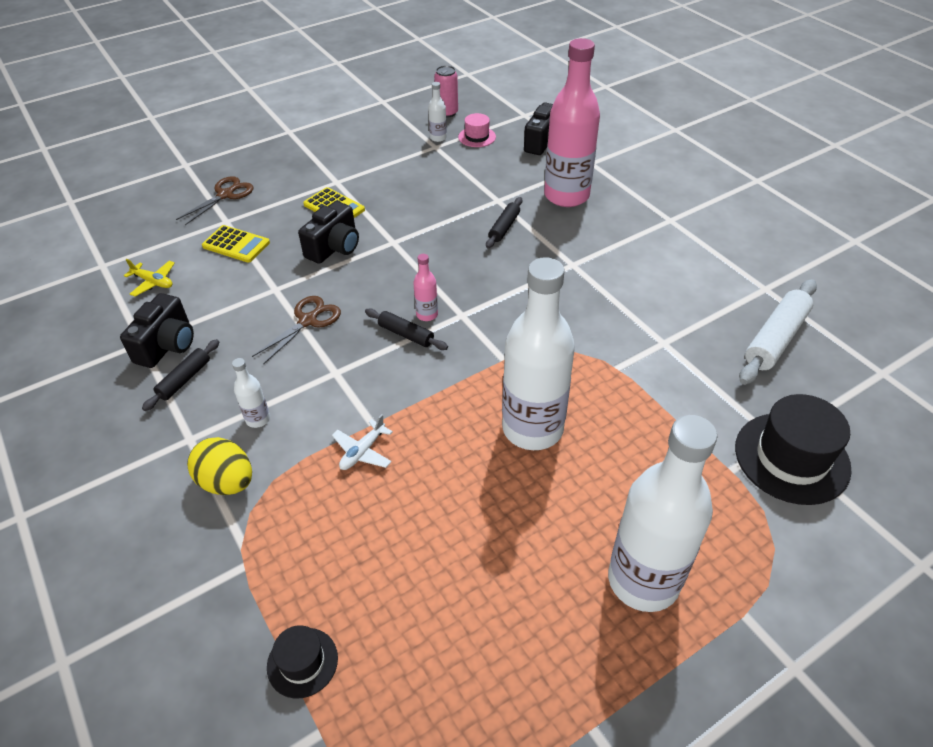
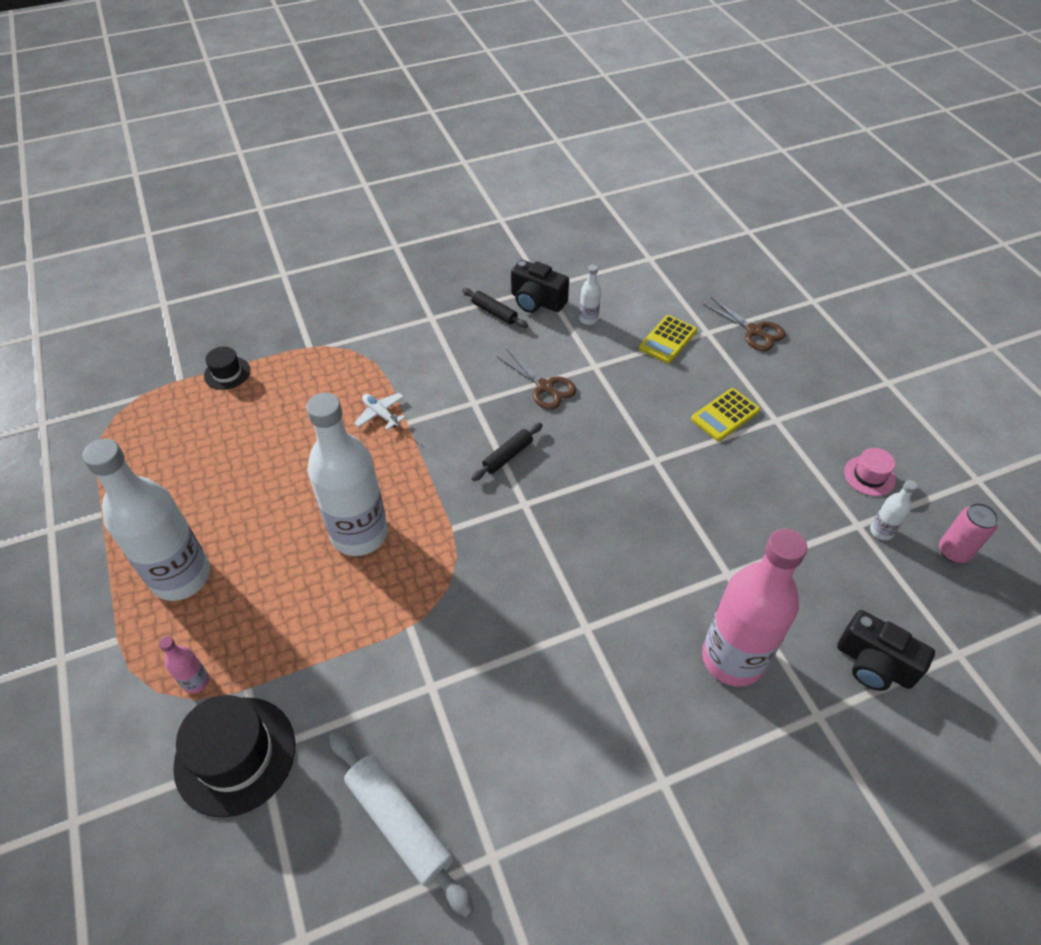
camera: 100 degrees right, 5 degrees up
yellow plane [124,259,175,297] -> none
yellow egg [187,437,252,495] -> none
white bottle [232,358,270,428] -> white bottle moved to [579,265,601,325]
black camera [298,201,359,264] -> none
pink bottle [413,254,438,321] -> pink bottle moved to [159,636,209,693]
pink hat [458,113,496,147] -> pink hat moved to [844,448,896,496]
black rolling pin [486,197,522,248] -> none

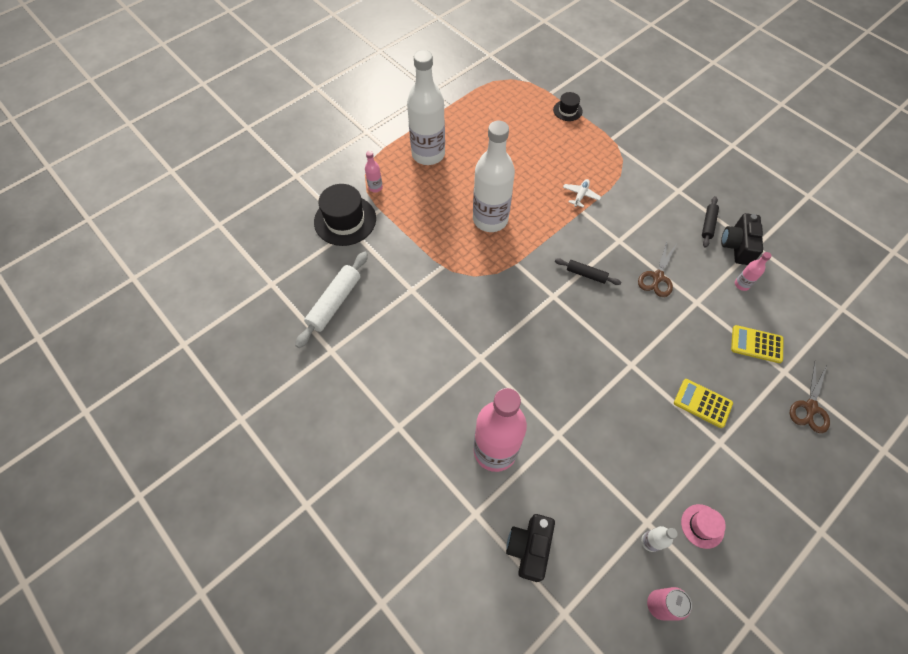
camera: 70 degrees right, 10 degrees up
white bottle [579,265,601,325] -> pink bottle [735,252,771,291]

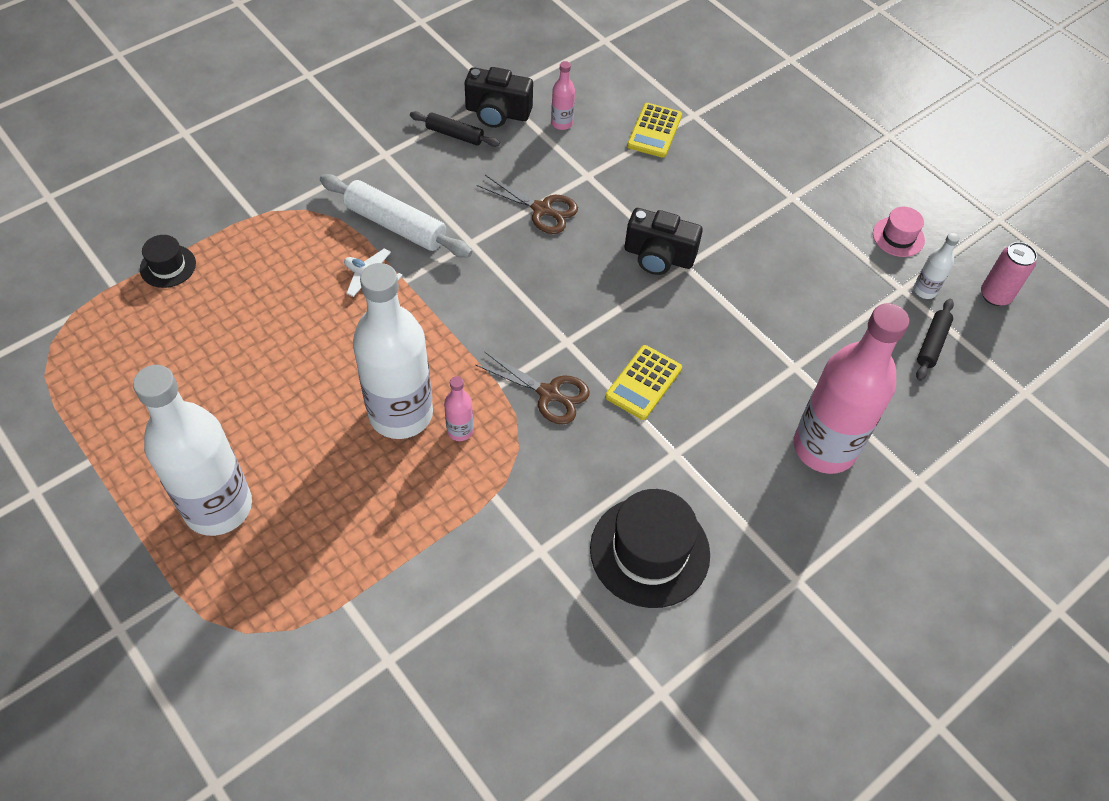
camera: 90 degrees left, 5 degrees down
white rolling pin [295,251,368,348] -> white rolling pin moved to [320,174,472,258]
black hat [314,184,376,246] -> black hat moved to [590,489,710,608]
pink bottle [365,151,383,193] -> pink bottle moved to [444,376,474,441]
black camera [506,514,555,582] -> black camera moved to [625,208,703,275]
black rolling pin [555,258,621,285] -> black rolling pin moved to [916,299,954,381]
yellow calculator [674,379,733,428] -> yellow calculator moved to [605,345,682,420]
brown scissors [790,362,830,433] -> brown scissors moved to [476,351,590,425]

